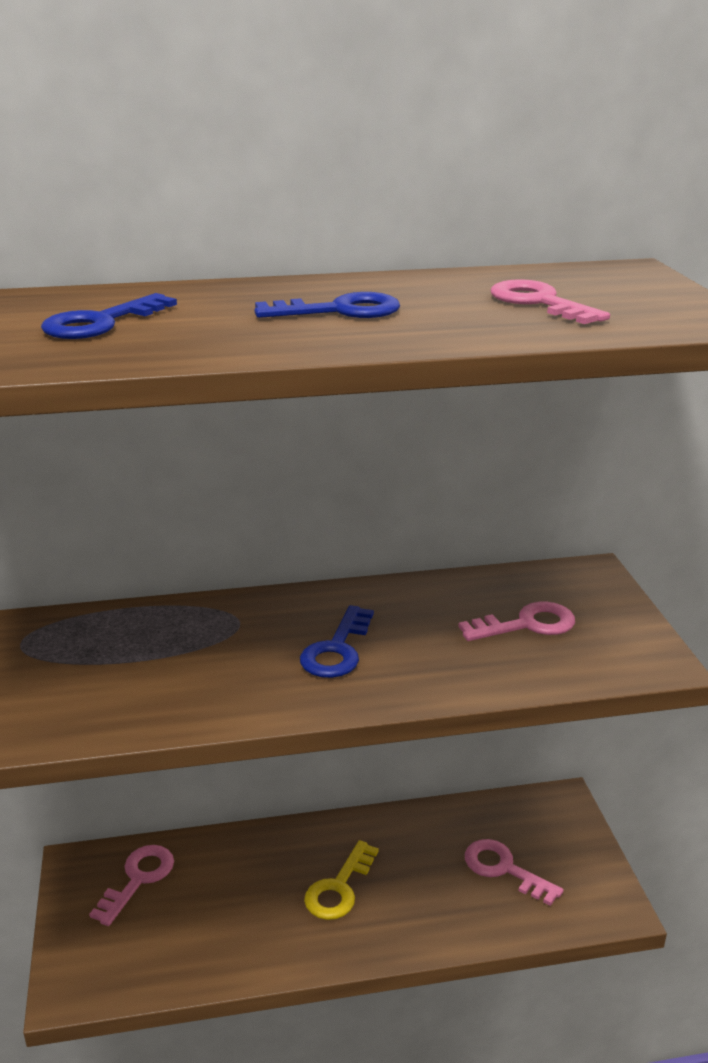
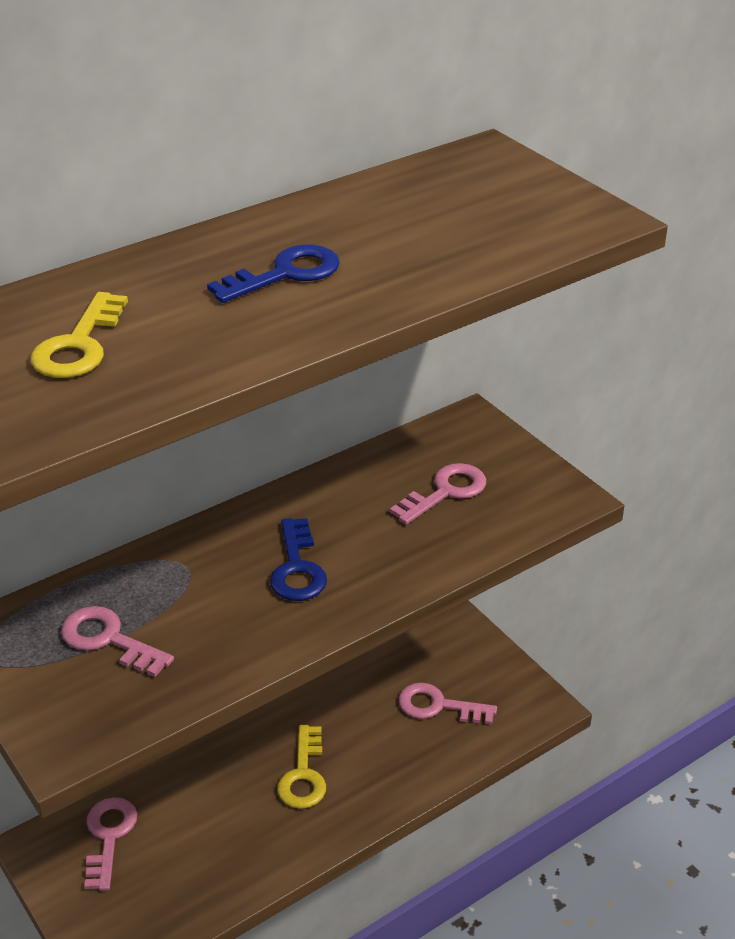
camera: 25 degrees left, 10 degrees up
blue key [41,293,177,339] -> yellow key [31,292,128,378]
pink key [490,279,610,324] -> pink key moved to [61,606,174,677]

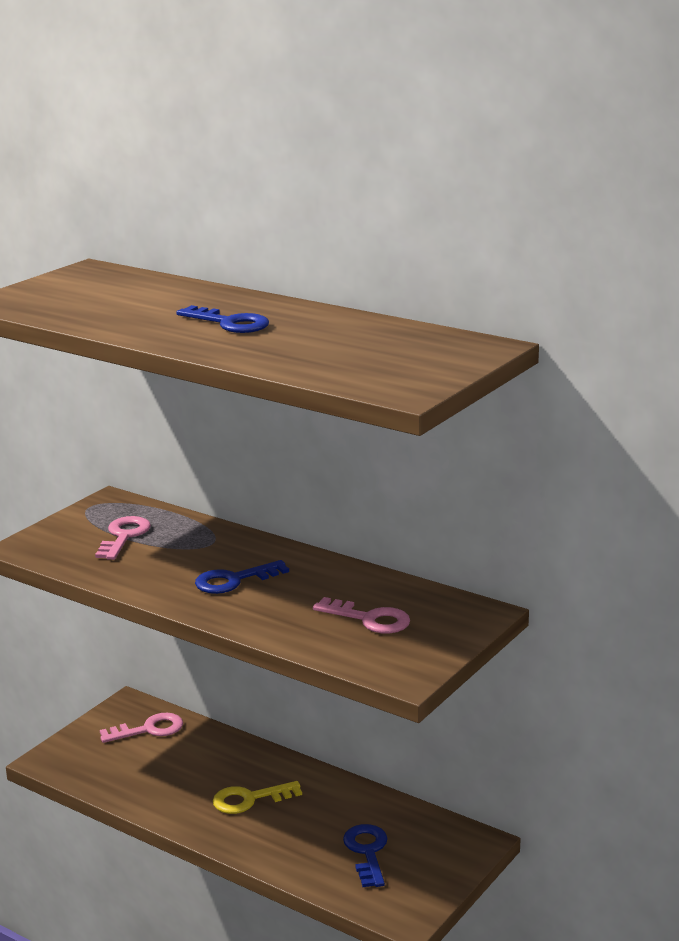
camera: 70 degrees right, 15 degrees down
yellow key [31,292,128,378] -> none
pink key [399,682,497,725] -> blue key [343,824,388,887]

